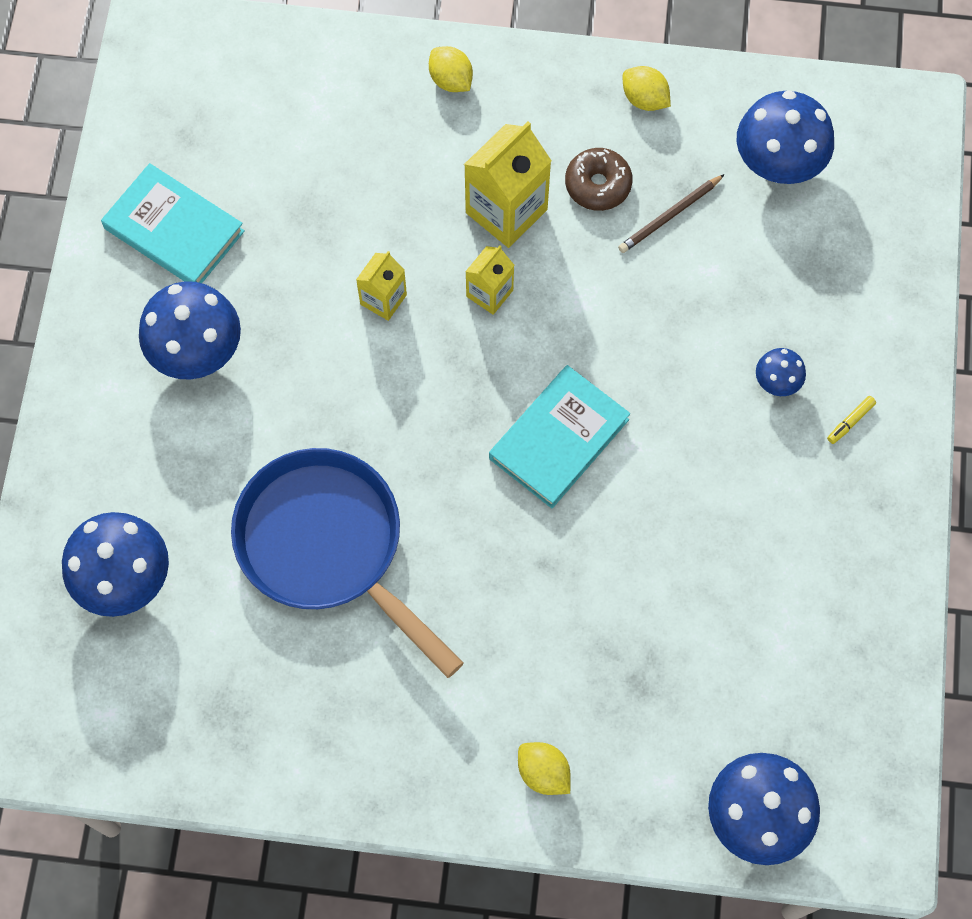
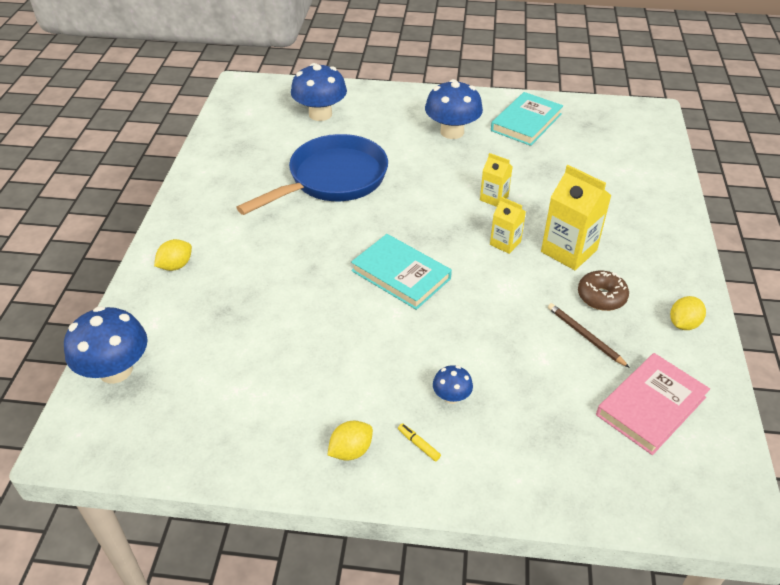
camera: 90 degrees right, 25 degrees down
yellow lemon [429,46,473,92] -> yellow lemon moved to [327,421,373,461]
blue mushroom [737,90,834,184] -> pink book [596,353,710,455]

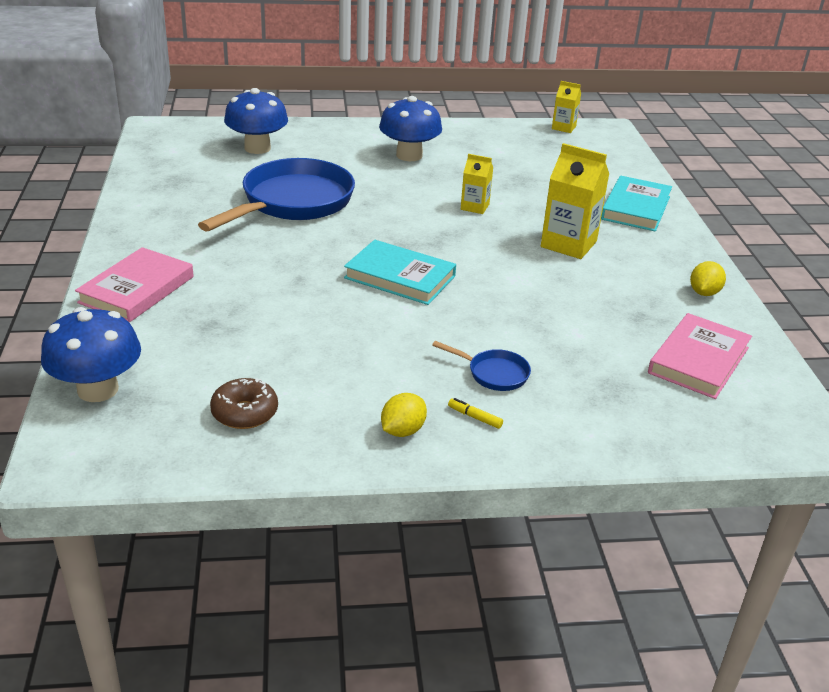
camera: 15 degrees left, 10 degrees down
yellow lemon [154,239,192,271] -> pink book [75,247,194,322]
blue mushroom [433,365,473,404] -> blue pan [432,341,531,391]
yellow carton [490,196,526,254] -> yellow carton moved to [552,81,581,133]
turquoise book [491,92,563,146] -> turquoise book moved to [601,176,672,232]
brown pencil [548,303,630,368] -> none
brown donut [578,271,629,311] -> brown donut moved to [210,378,278,429]

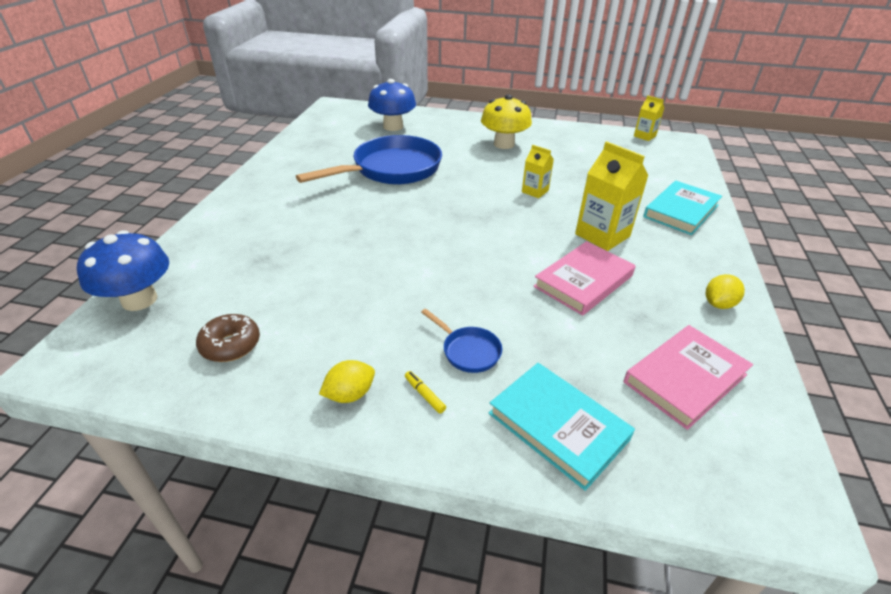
camera: 20 degrees right, 5 degrees up
pink book [75,247,194,322] -> pink book moved to [533,241,636,316]
turquoise book [344,240,456,305] -> turquoise book moved to [489,363,635,491]
blue mushroom [379,96,442,161] -> yellow mushroom [481,94,532,149]

